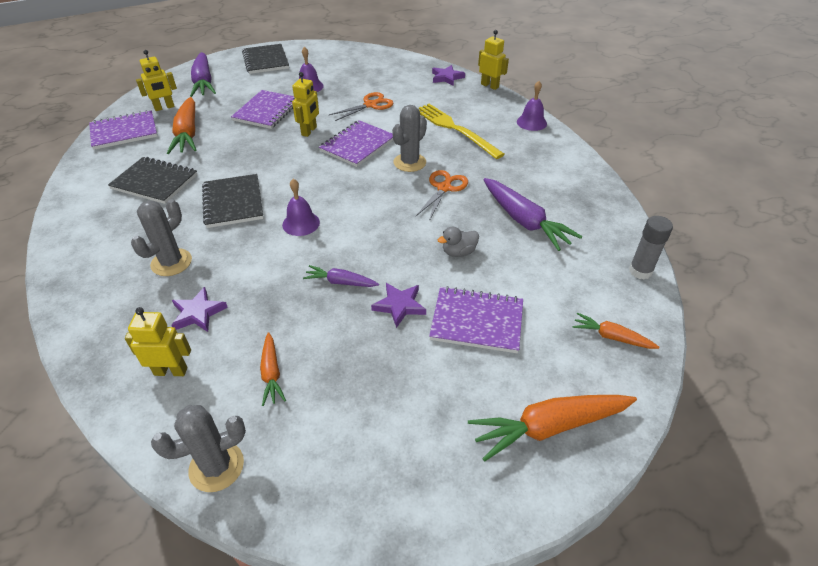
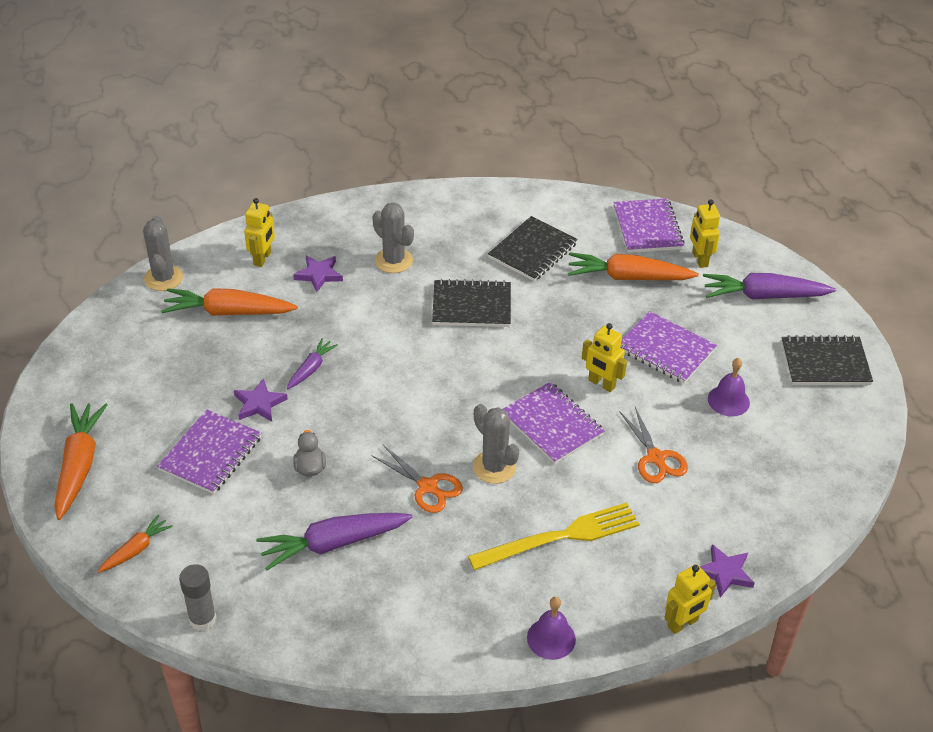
camera: 105 degrees right, 0 degrees up
orange carrot [260,332,286,406] -> orange carrot [161,288,298,316], size x1.82
purple bell [282,179,320,236] -> none

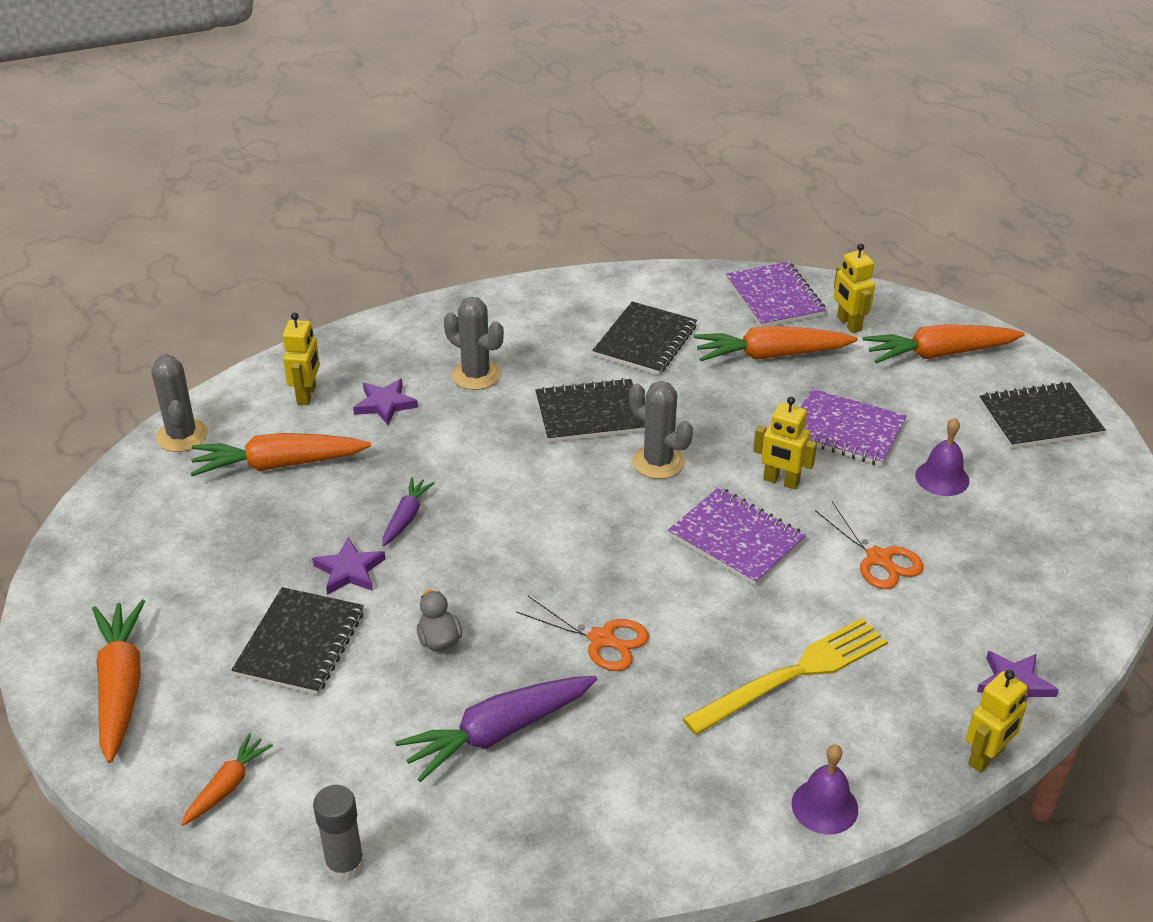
camera: 10 degrees left, 5 degrees down
purple notebook [157,410,262,494] -> black notebook [231,587,364,695]
grey cactus [473,404,519,484] -> grey cactus moved to [629,381,693,479]
purple carrot [703,273,836,300] -> orange carrot [863,324,1025,363]

